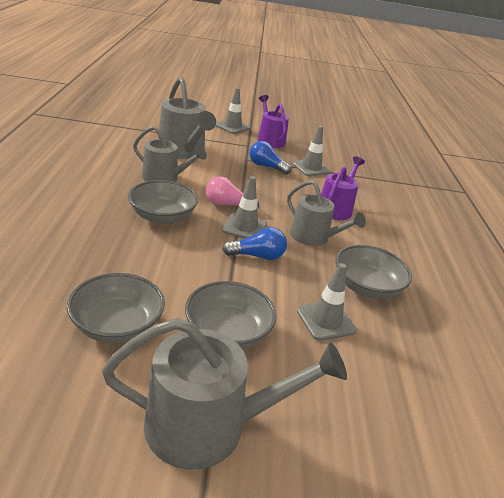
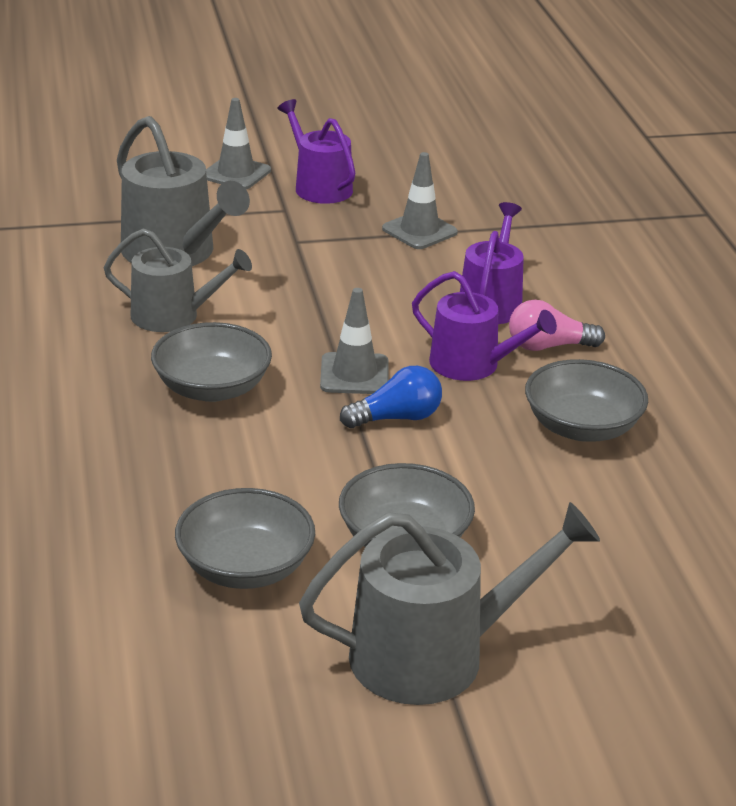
camera: 10 degrees left, 0 degrees up
pink light bulb [206,176,259,209] -> pink light bulb moved to [509,300,605,351]
blue light bulb [249,141,292,175] -> none
grey watering can [287,180,366,246] -> purple watering can [412,271,557,381]
grey traffic cone [297,263,356,341] -> none

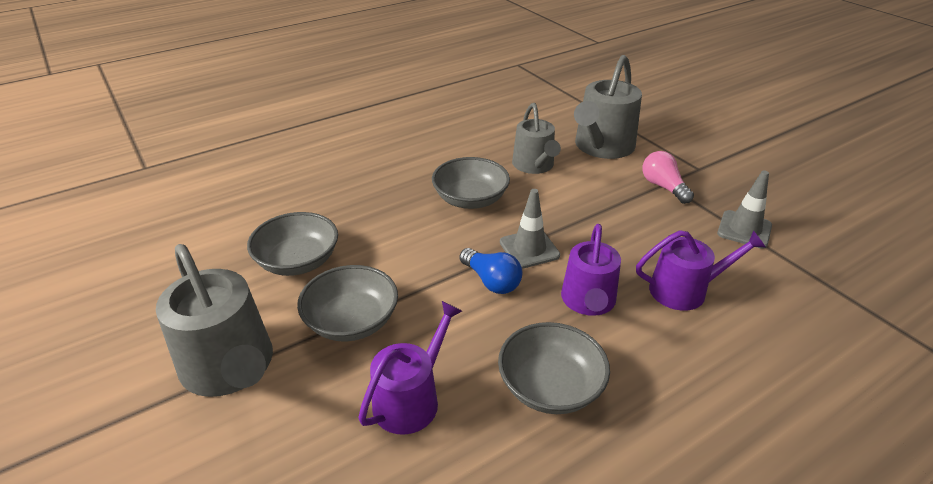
camera: 70 degrees right, 5 degrees up
grey traffic cone [206,98,271,189] -> none
purple watering can [278,99,355,204] -> purple watering can moved to [358,301,462,435]
pink light bulb [509,300,605,351] -> pink light bulb moved to [642,151,694,204]

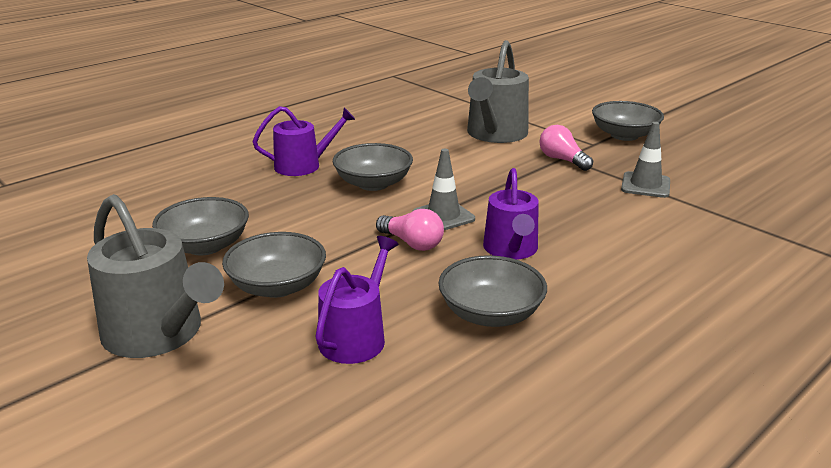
camera: 10 degrees left, 10 degrees down
blue light bulb [460,248,522,294] -> pink light bulb [376,209,444,251]
grey watering can [512,103,561,174] -> none
purple watering can [636,230,766,311] -> purple watering can moved to [252,106,355,176]
none -> grey bowl [592,101,664,141]

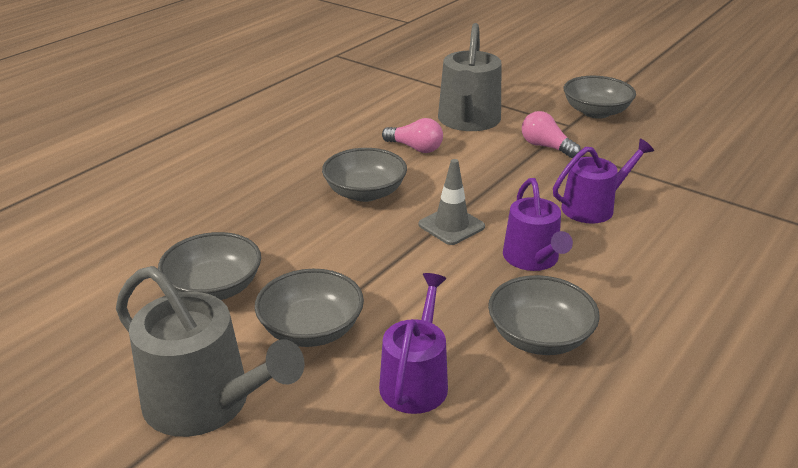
camera: 10 degrees left, 5 degrees up
purple watering can [252,106,355,176] -> purple watering can moved to [553,138,654,224]
pink light bulb [376,209,444,251] -> pink light bulb moved to [382,118,443,153]
grey traffic cone [621,122,670,198] -> none

